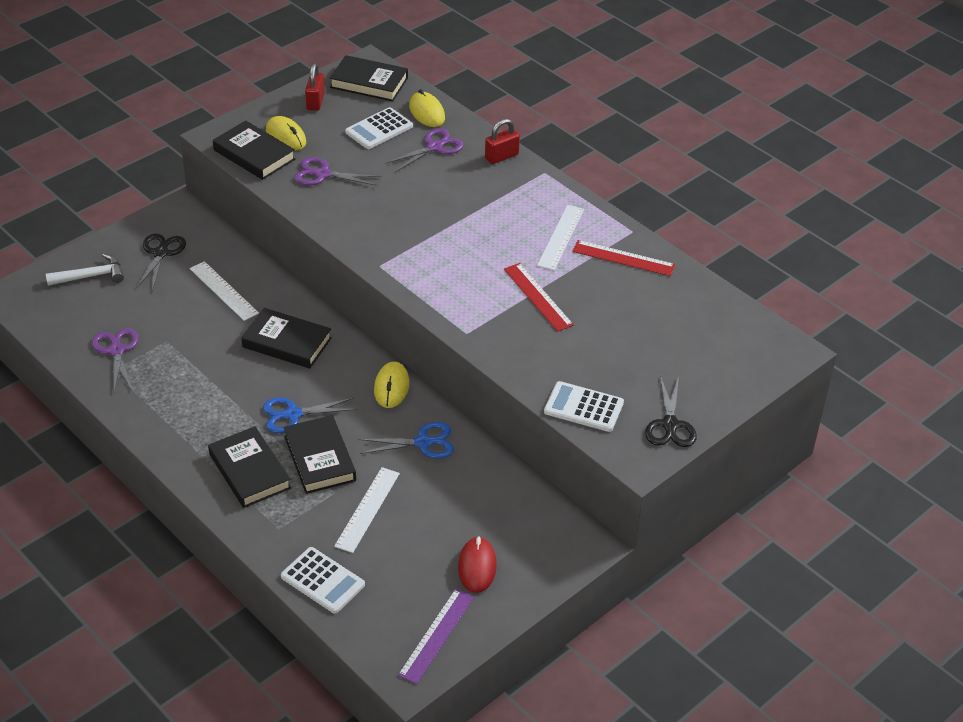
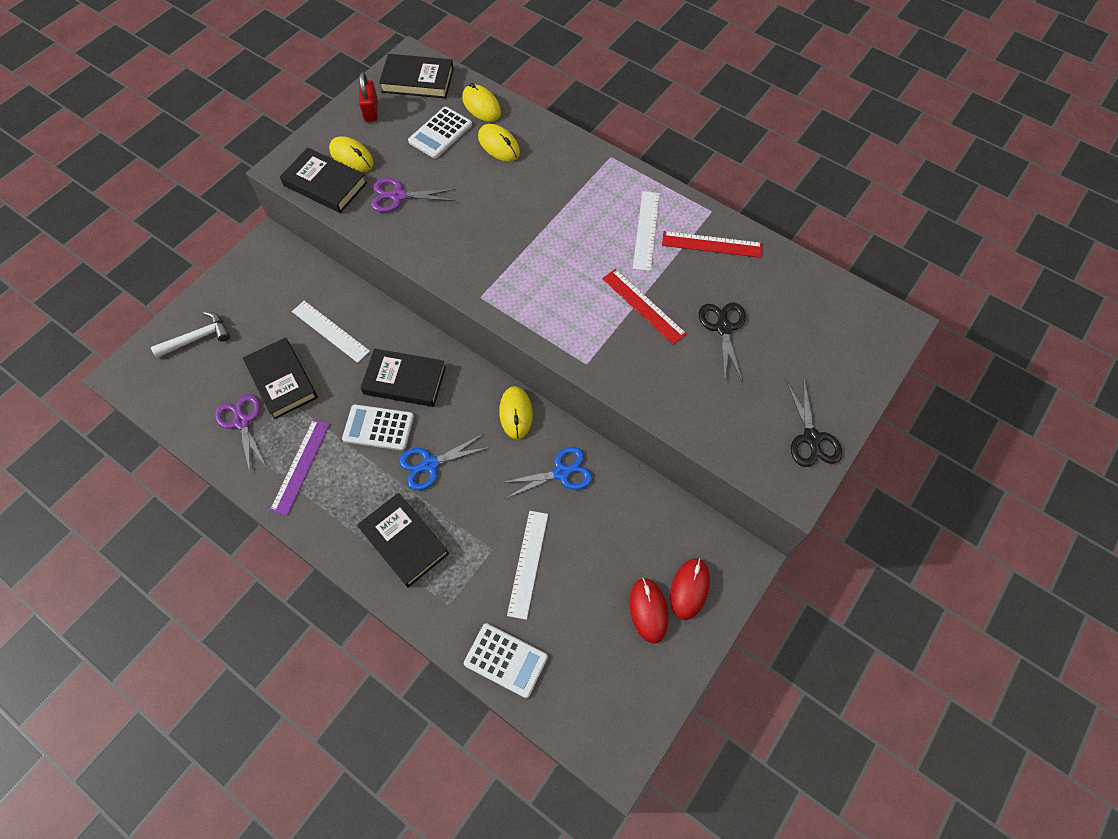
camera: 10 degrees left, 20 degrees up
black scissors [136,233,186,291] -> black scissors moved to [699,303,746,382]
black book [283,415,356,494] -> black book moved to [243,338,318,419]
purple scissors [385,128,464,172] -> yellow mouse [478,124,520,162]
purple ruler [398,589,474,684] -> purple ruler moved to [270,419,330,516]
red padlock [485,119,520,164] -> none
white calculator [544,381,624,432] -> white calculator moved to [342,404,414,451]
none -> red mouse [670,558,710,620]

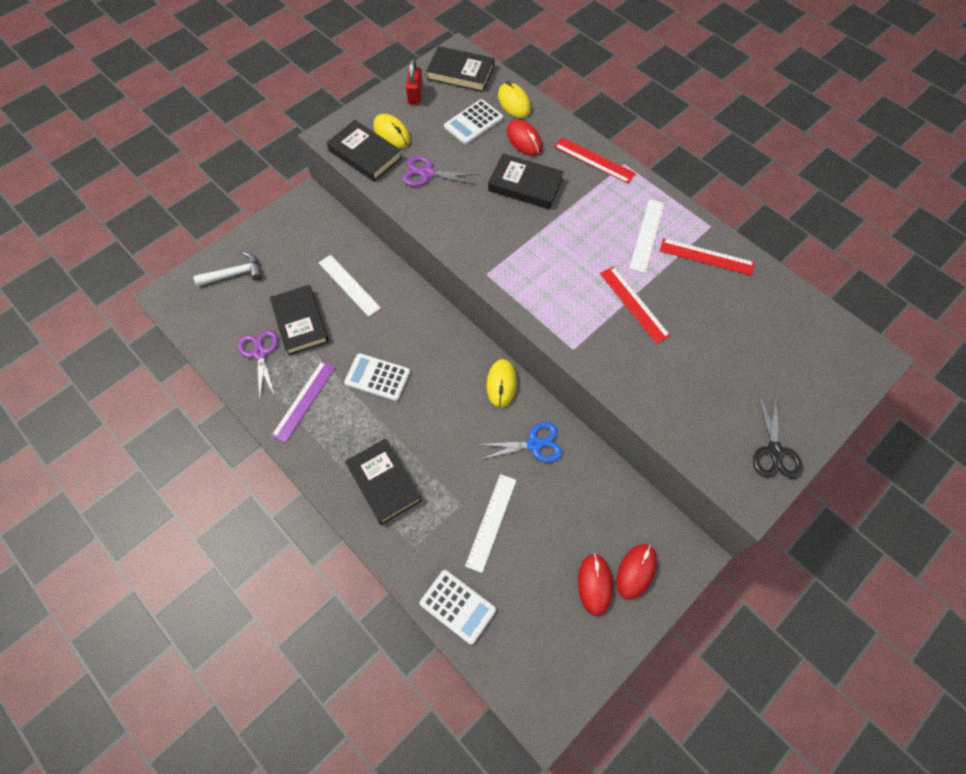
camera: 10 degrees right, 0 degrees up
black book [360,348,446,407] -> black book moved to [488,154,564,209]
blue scissors [399,434,490,491] -> none
yellow mouse [478,124,520,162] -> red mouse [507,120,542,156]
black scissors [699,303,746,382] -> none
none -> red ruler [554,137,636,184]

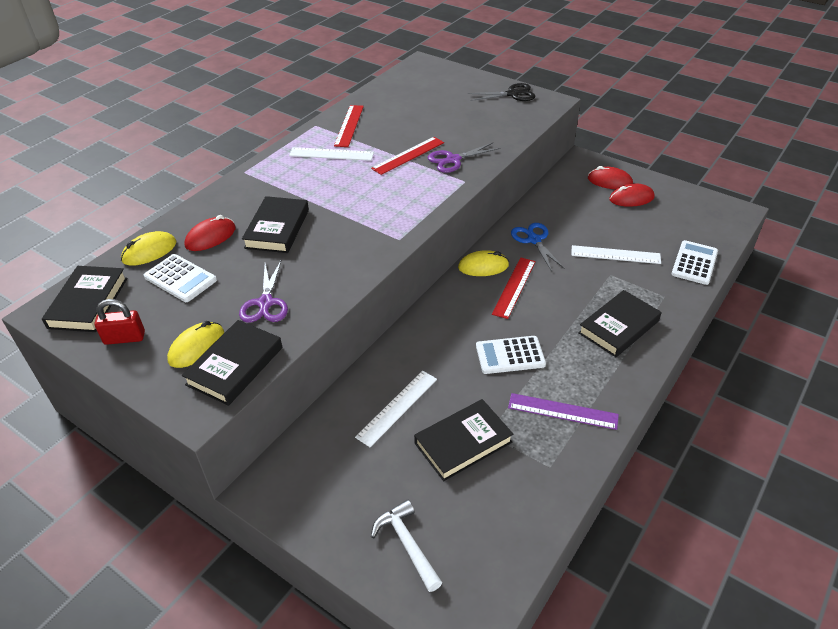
camera: 100 degrees left, 20 degrees down
purple scissors [238,330,278,401] -> purple scissors moved to [428,143,501,173]
white calculator [344,353,410,401] -> white calculator turned 75 degrees clockwise [476,336,546,374]
red ruler [554,137,636,184] -> red ruler moved to [492,257,536,319]

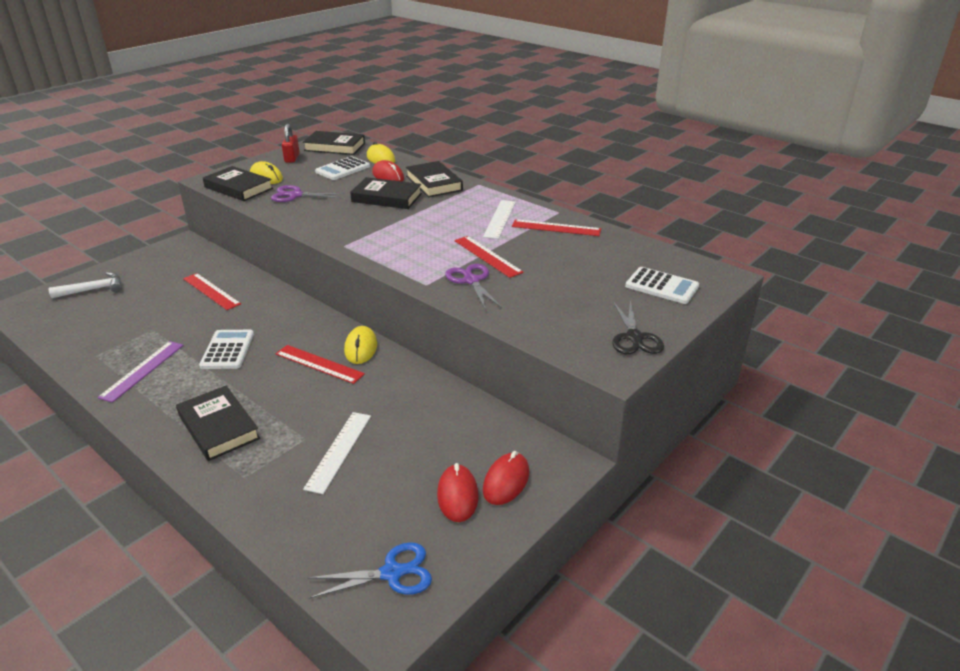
camera: 95 degrees right, 10 degrees down
white ruler [355,371,437,447] -> red ruler [183,273,241,310]
black book [414,399,513,481] -> black book moved to [406,161,463,197]
blue scissors [511,223,565,272] -> blue scissors moved to [307,542,432,599]
white calculator [671,240,718,285] -> white calculator moved to [625,267,699,304]

